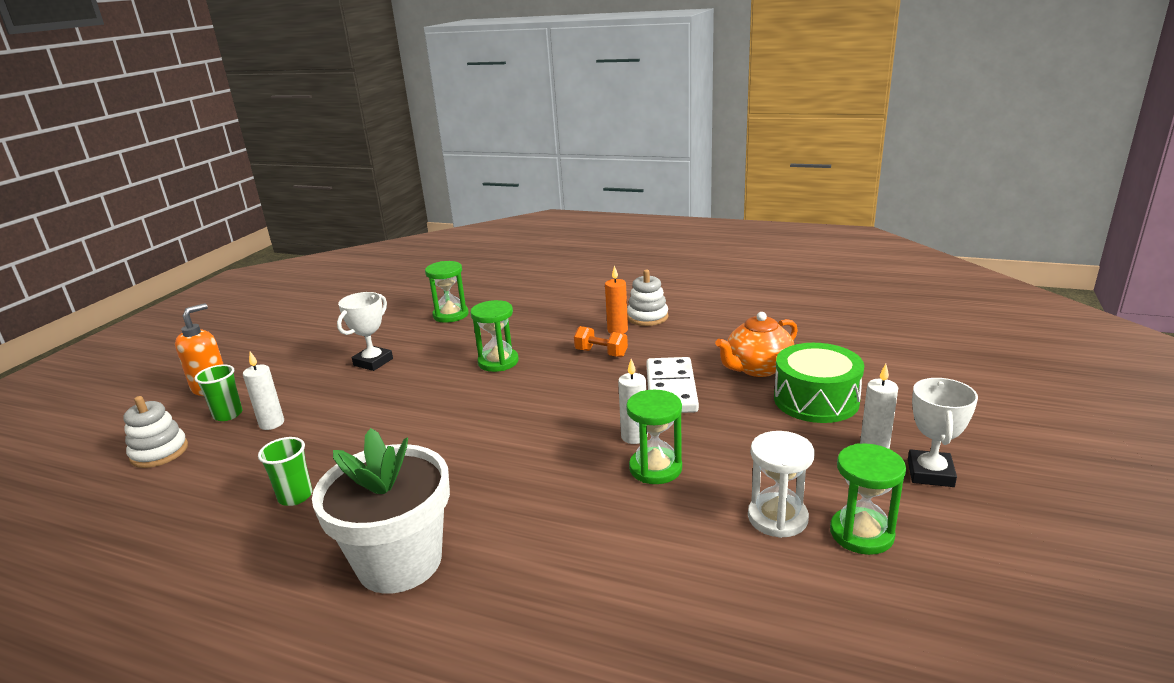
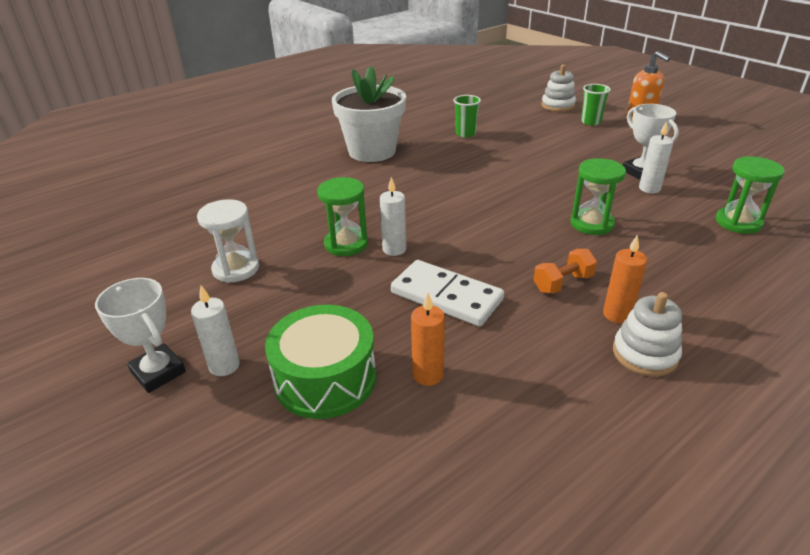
camera: 120 degrees right, 10 degrees up
white candle [243,351,284,430] -> white candle moved to [639,121,674,193]
orange teapot [715,312,798,377] -> orange candle [411,293,445,386]
green hourglass [830,443,906,555] -> none

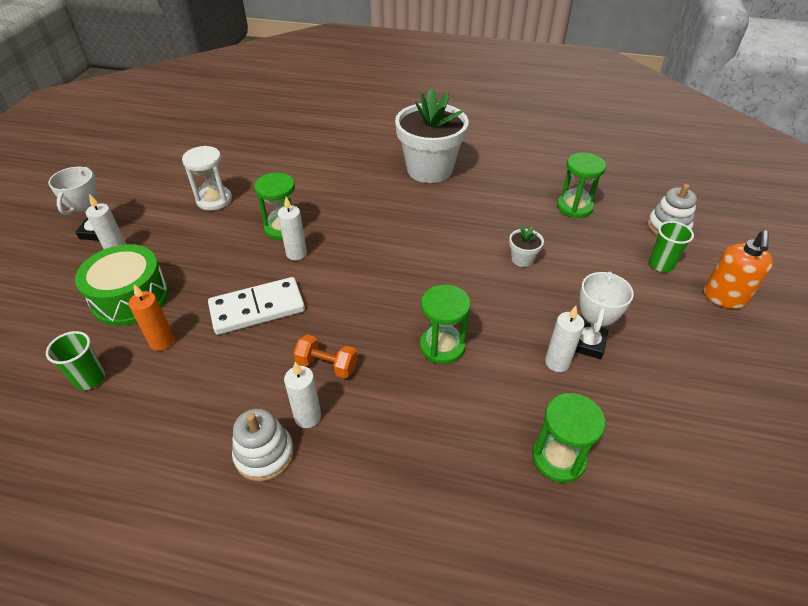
camera: 50 degrees right, 10 degrees up
white domino [391,260,504,327] -> white domino turned 75 degrees clockwise [208,277,305,335]
green cup [454,95,481,138] -> green cup moved to [46,331,105,390]
orange candle [603,235,647,323] -> white candle [284,362,321,428]
none -> white flower pot [509,226,544,267]
none -> green hourglass [557,153,606,218]

